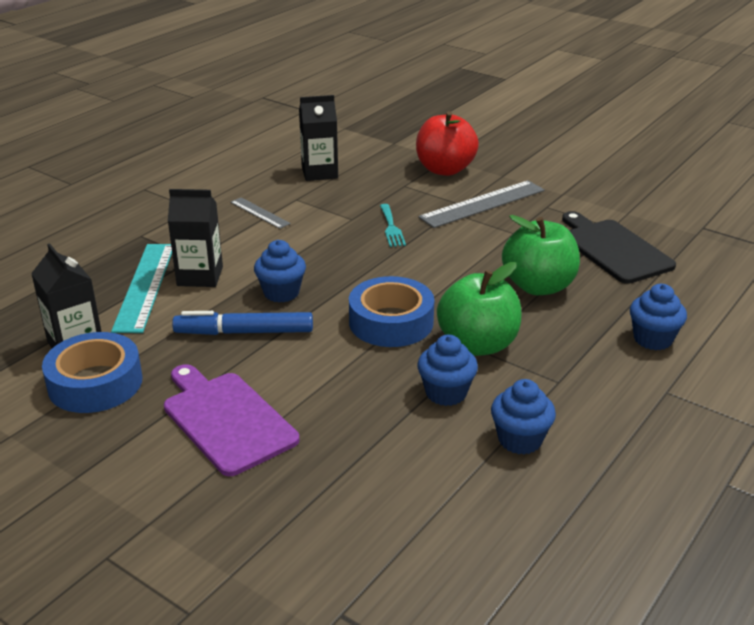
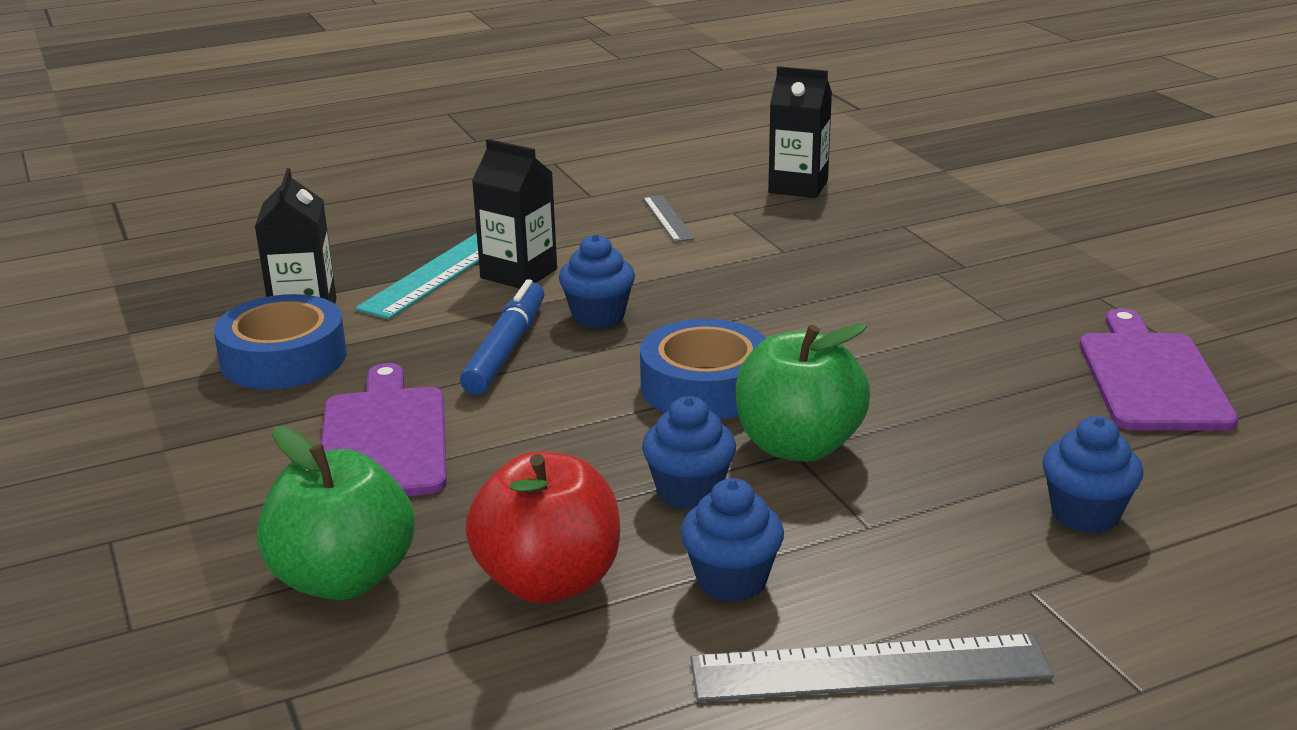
camera: 30 degrees right, 5 degrees down
blue marker [172,311,313,335] -> blue marker turned 75 degrees clockwise [460,279,544,395]
turquoise fork [380,204,406,247] -> none
red apple [416,111,479,176] -> red apple moved to [465,451,620,604]
grey ruler [418,180,545,228] -> grey ruler moved to [690,634,1054,702]
green apple [502,215,580,295] -> green apple moved to [257,426,415,600]
black cutting board [562,211,676,284] -> purple cutting board [1079,308,1238,431]

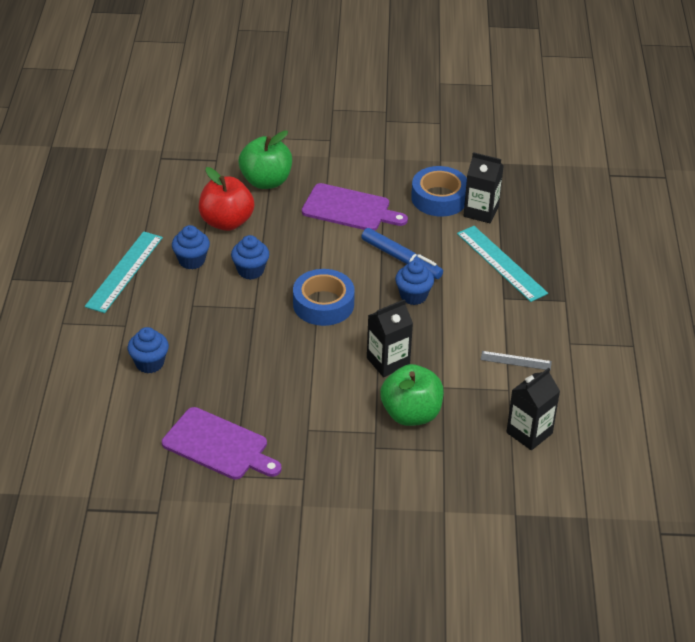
camera: 115 degrees right, 15 degrees up
black carton [472,139,557,289] -> black carton moved to [367,299,413,377]
grey ruler [690,634,1054,702] -> turquoise ruler [85,231,163,313]
green apple [736,323,871,462] -> green apple moved to [380,364,444,426]

